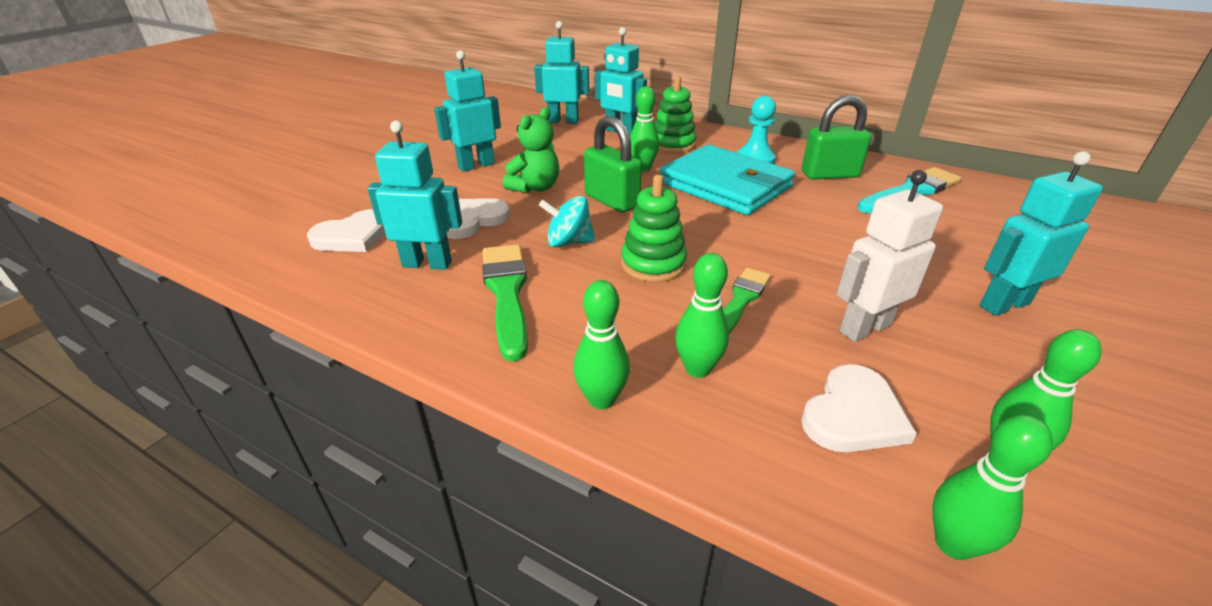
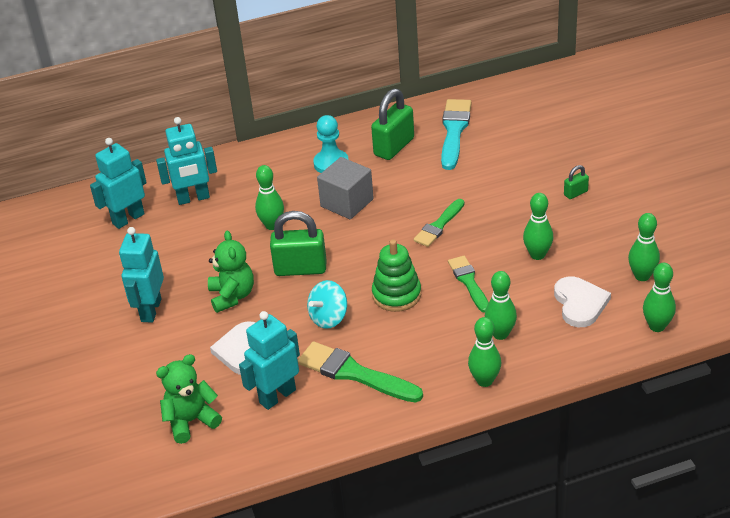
camera: 45 degrees left, 5 degrees up
white heart [307,209,385,252] -> green teddy bear [156,354,222,444]
green stacking toy [654,76,697,153] -> none
turquoise wallet [660,145,795,215] -> grey cube [317,157,374,219]
white robot [836,170,943,342] -> green bowling pin [523,193,553,260]
turquoise robot [980,151,1103,316] -> green padlock [564,165,589,199]
none -> green brush [414,199,465,247]

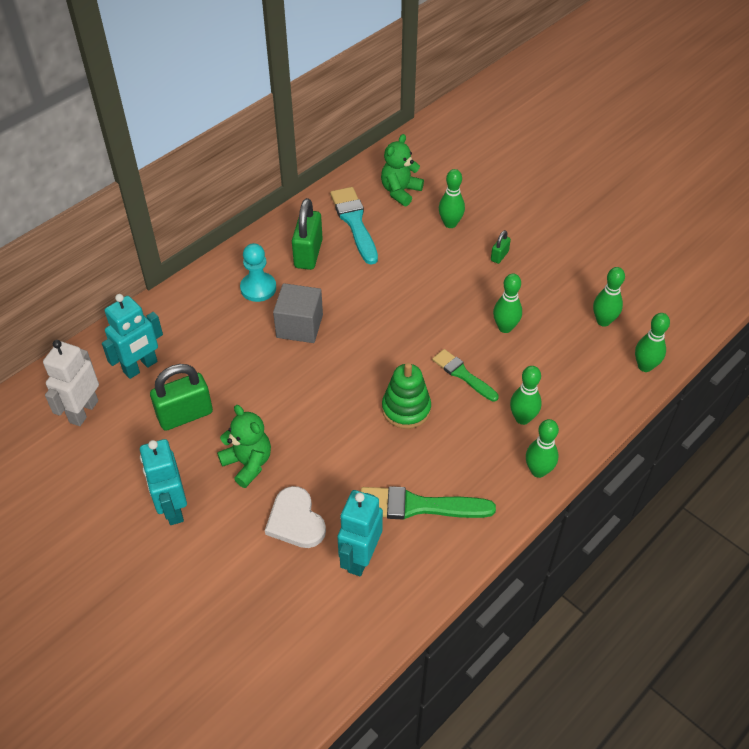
camera: 30 degrees left, 10 degrees up
turquoise robot [90,138,147,229] -> white robot [43,340,99,426]
green teddy bear [156,354,222,444] -> green teddy bear moved to [381,134,424,206]
green bowling pin [255,165,284,230] -> green bowling pin moved to [439,169,465,228]
green padlock [270,211,326,276] -> green padlock moved to [150,364,213,431]
turquoise spinning top [307,280,347,329] -> none
green brush [414,199,465,247] -> none
white heart [554,276,611,327] -> none

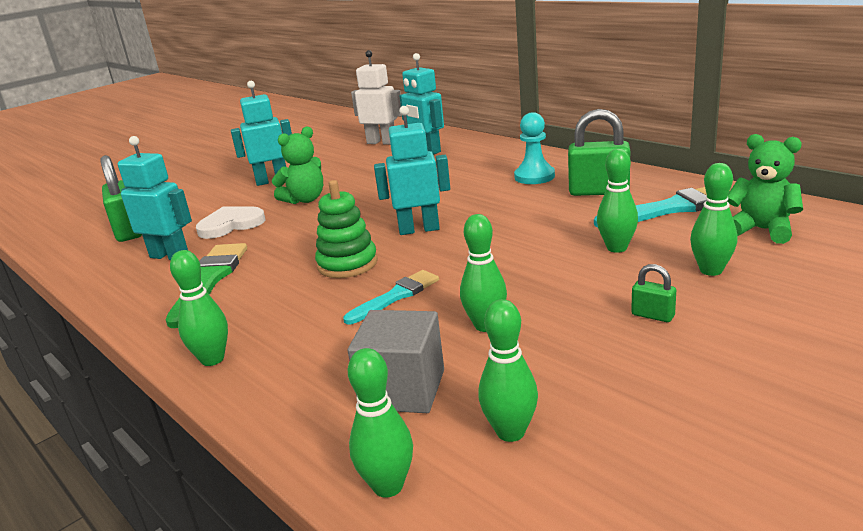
camera: 95 degrees right, 25 degrees down
green padlock [150,364,213,431] -> green padlock moved to [101,155,142,242]
grey cube [273,283,323,343] -> grey cube moved to [348,310,444,413]
green brush [432,349,499,402] -> turquoise brush [343,270,439,324]
green bowling pin [510,366,542,425] -> green bowling pin moved to [597,149,638,253]
none -> turquoise robot [374,106,450,235]

